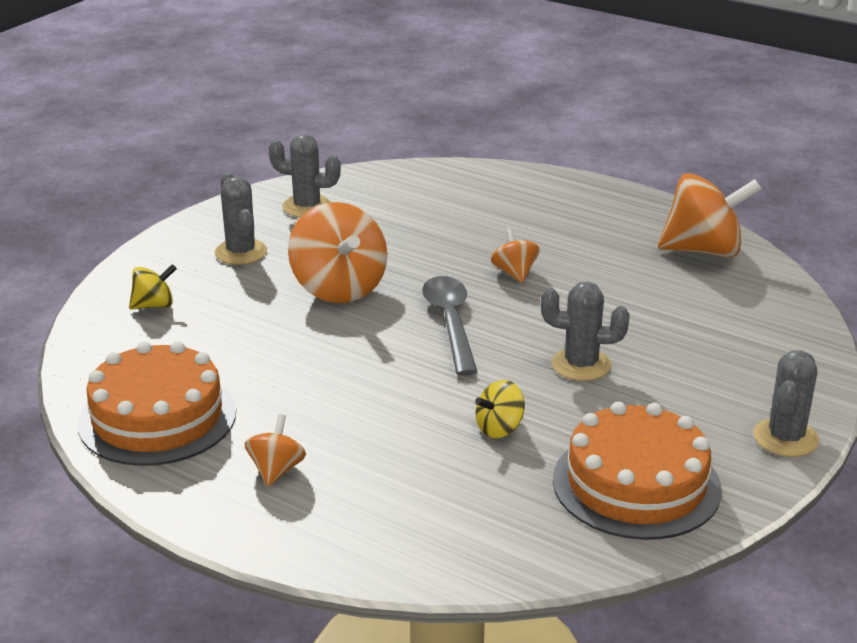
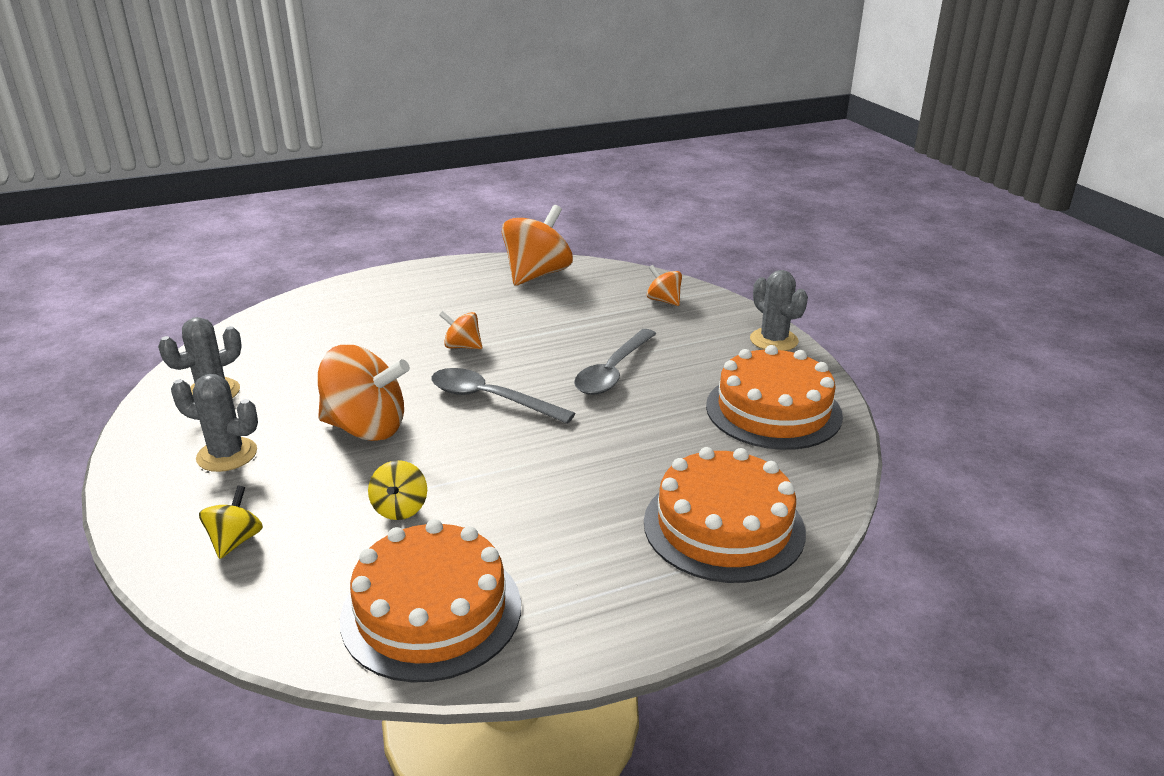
camera: 55 degrees left, 0 degrees up
orange spinning top [245,414,306,487] -> orange spinning top moved to [647,265,682,306]
yellow spinning top [475,380,525,438] -> yellow spinning top moved to [368,460,427,520]
grey cactus [541,281,630,381] -> grey spoon [574,329,656,395]
none -> orange cake [644,447,806,583]

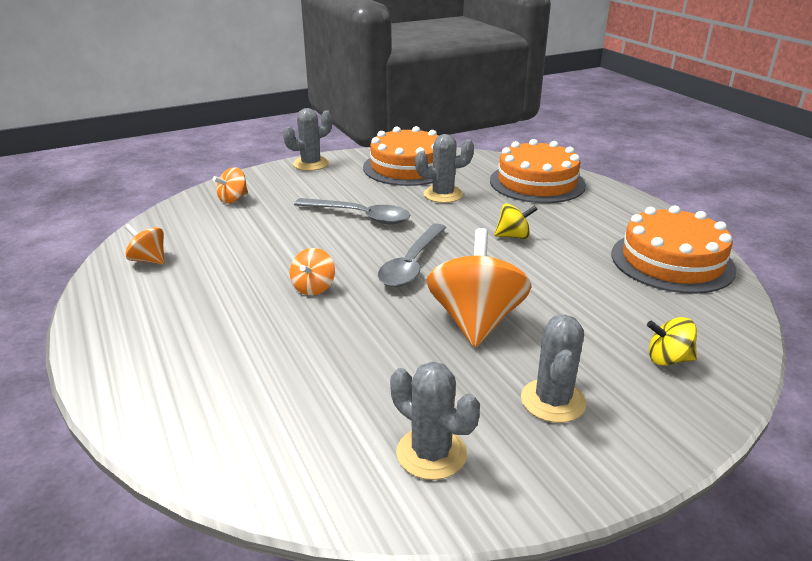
camera: 95 degrees left, 0 degrees up
yellow spinning top [368,460,427,520] -> yellow spinning top moved to [494,204,538,239]
orange spinning top [502,205,573,286] -> orange spinning top [125,224,165,264], size x0.50
none -> grey cactus [415,134,474,203]

